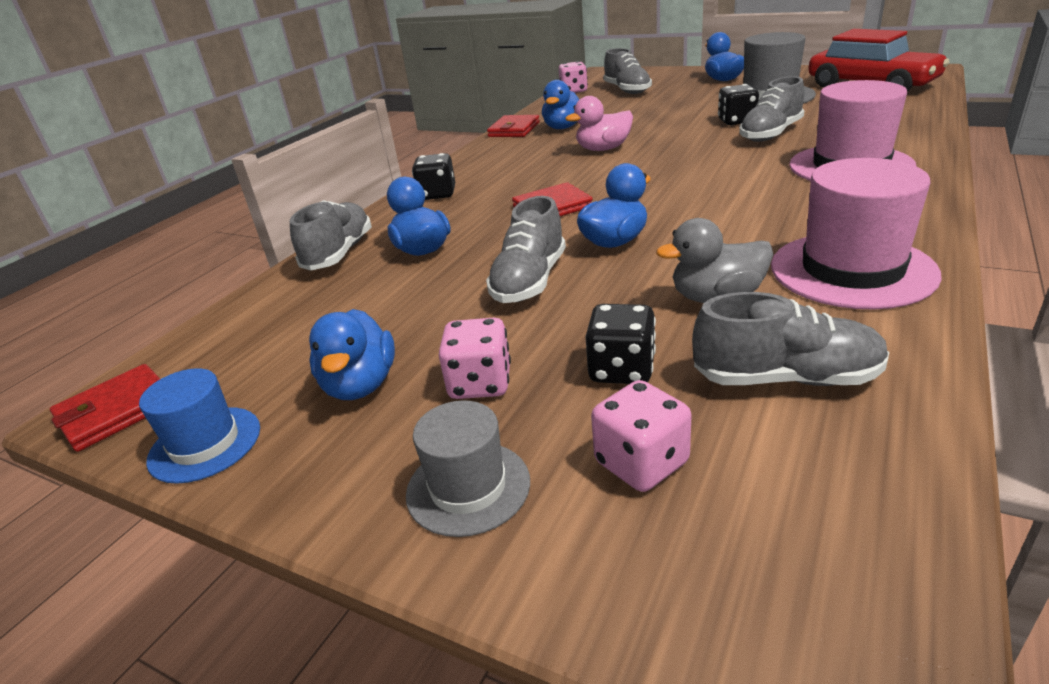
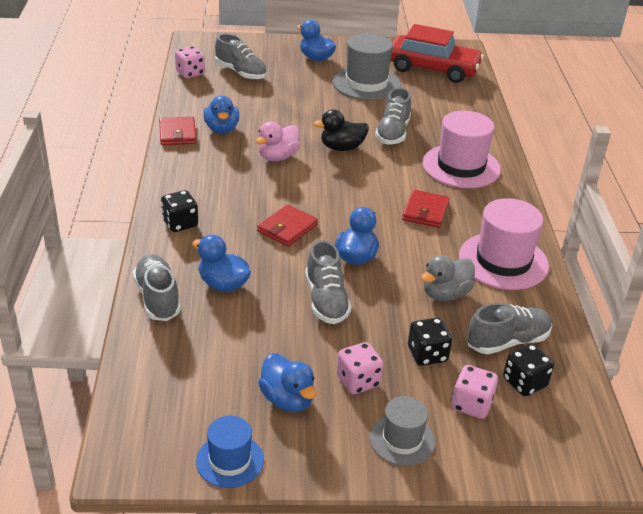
camera: 35 degrees left, 5 degrees up
red wallet [50,364,160,452] -> red wallet moved to [402,190,450,228]
black dice [718,84,759,125] -> black dice moved to [503,344,554,396]
none -> black duck [313,109,369,151]

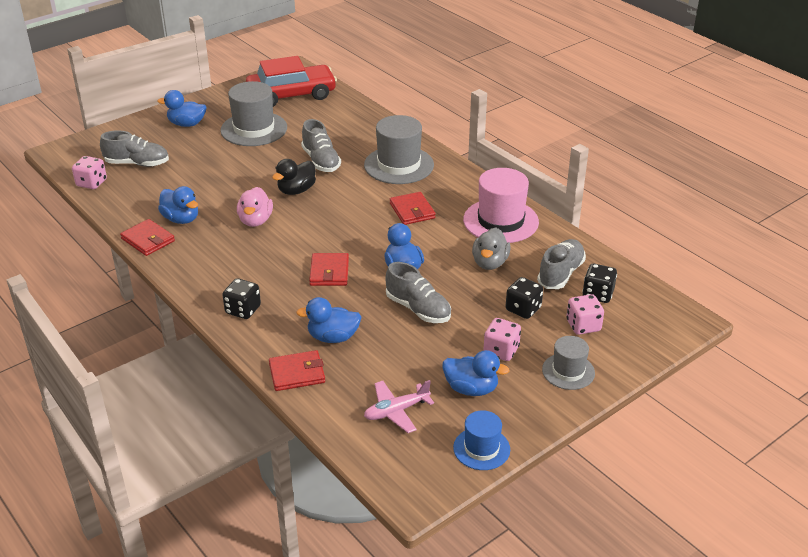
camera: 35 degrees left, 0 degrees up
grey shoe [133,254,181,321] -> red wallet [269,350,325,391]
pink hat [422,110,501,188] -> grey hat [364,115,434,184]
none -> pink plane [364,380,434,433]

